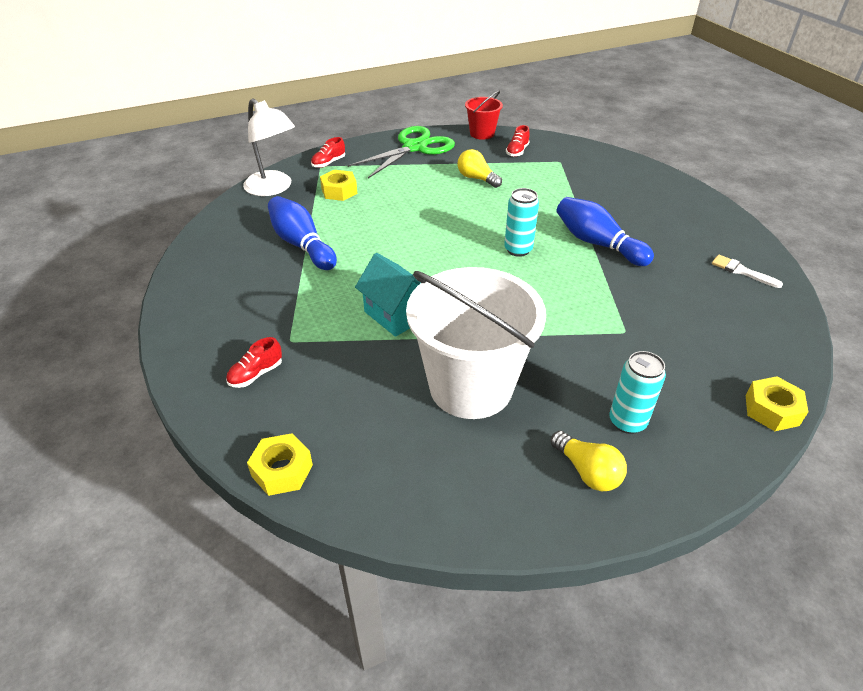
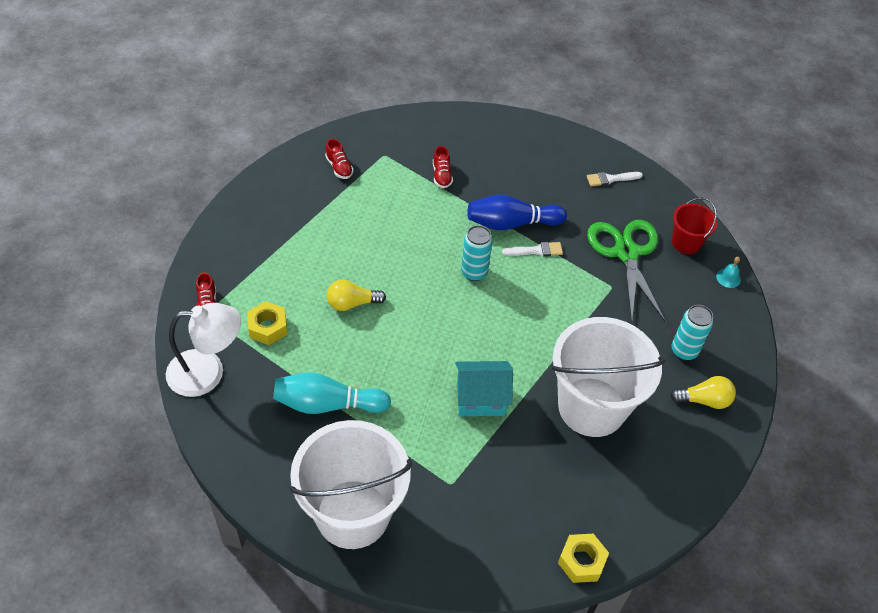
camera: 55 degrees left, 10 degrees up
red shoe [226,337,282,388] -> red shoe moved to [433,146,453,188]
blue bowling pin [268,196,337,270] -> turquoise bowling pin [273,372,391,414]
green scissors [348,126,455,178] -> green scissors moved to [587,220,665,322]
yellow light bulb [457,149,502,188] -> yellow light bulb moved to [327,280,386,311]
red bucket [465,91,503,140] -> red bucket moved to [672,197,718,254]
yellow nut [746,376,808,431] -> turquoise bell [716,257,741,288]
none -> white bucket [289,420,412,549]
none -> white brush [502,242,563,257]

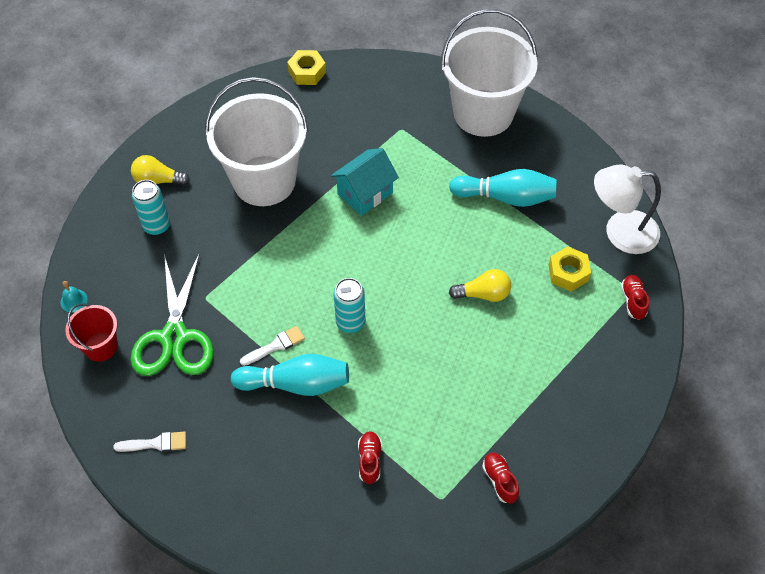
camera: 170 degrees left, 5 degrees up
turquoise house [455,361,513,416] -> turquoise house turned 45 degrees counterclockwise [331,148,399,216]
blue bowling pin [467,194,567,230] -> turquoise bowling pin [231,354,349,396]
white brush [502,242,563,257] -> white brush turned 150 degrees clockwise [240,326,305,366]

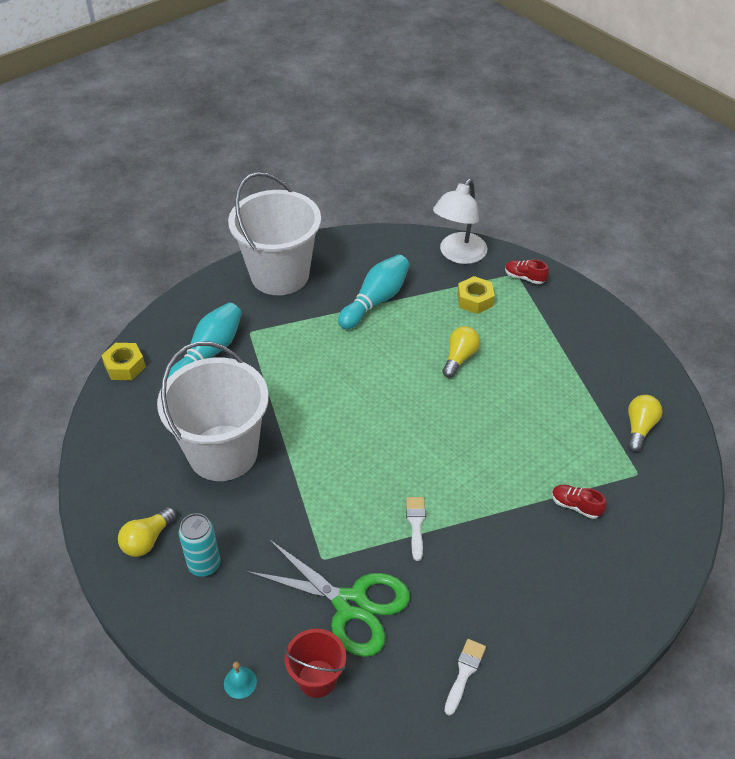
camera: 60 degrees left, 10 degrees down
turquoise bowling pin [231,354,349,396] -> turquoise bowling pin moved to [168,303,242,378]
turquoise house [331,148,399,216] -> none
turquoise can [333,278,366,333] -> none
red shoe [482,452,519,504] -> yellow light bulb [628,395,662,452]

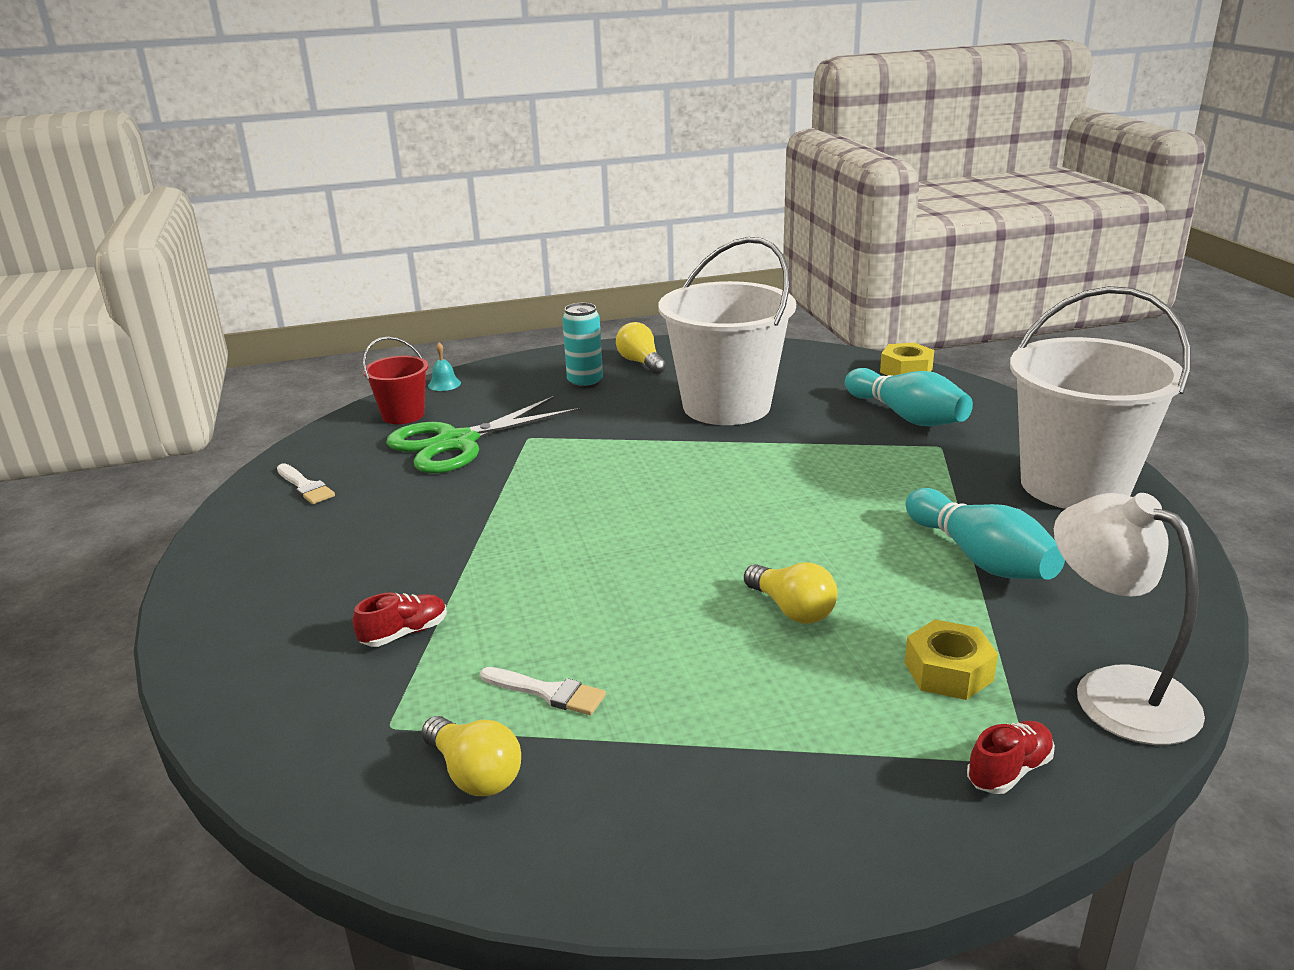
camera: 115 degrees right, 20 degrees down
white brush [406,497,426,561] -> white brush moved to [480,667,606,715]

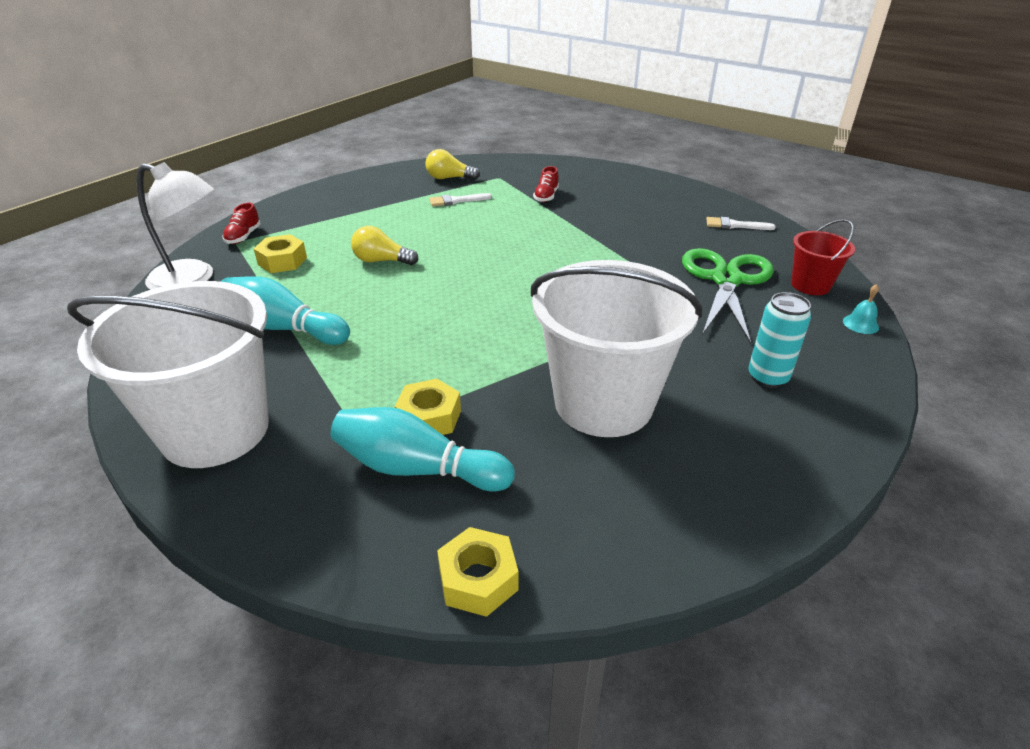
camera: 140 degrees right, 10 degrees up
yellow light bulb [616,322,666,374] -> none
none -> yellow nut [395,379,461,435]

